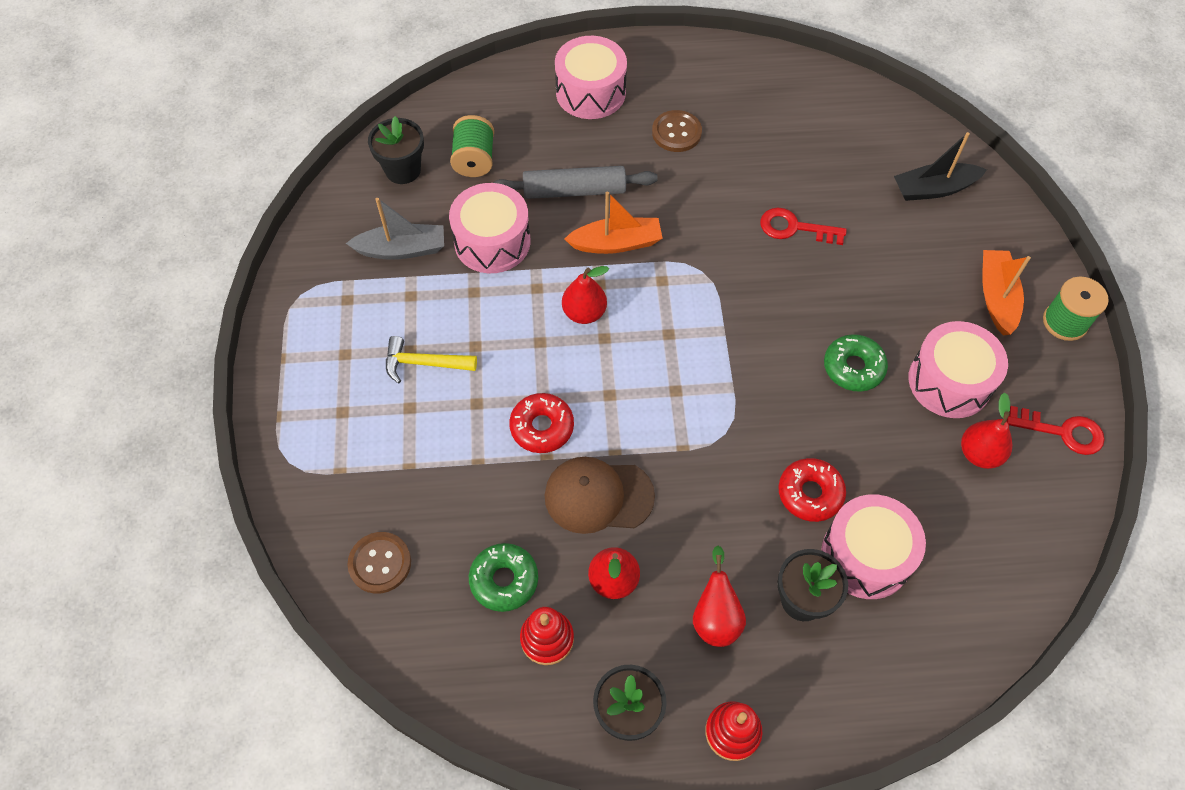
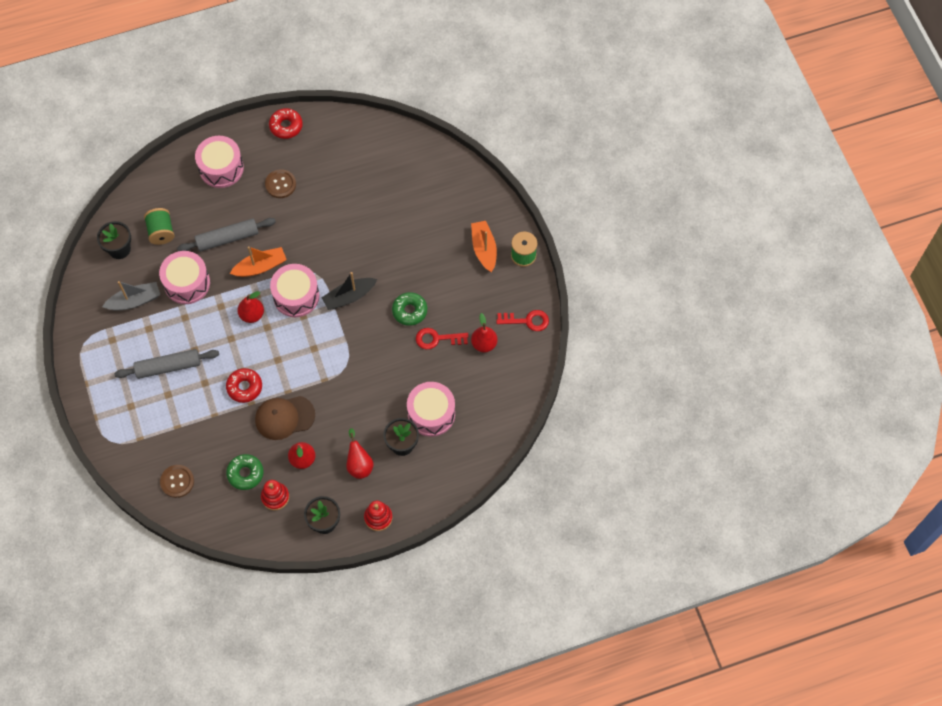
camera: 15 degrees left, 5 degrees up
yellow hammer [386,336,477,383] -> grey rolling pin [114,349,219,379]
red key [760,208,846,245] -> red key moved to [416,328,468,349]
red donut [778,458,846,522] -> red donut moved to [269,108,303,139]
black boat [894,132,987,201] -> black boat moved to [321,272,377,310]
pink drum [908,321,1008,418] -> pink drum moved to [270,264,319,317]

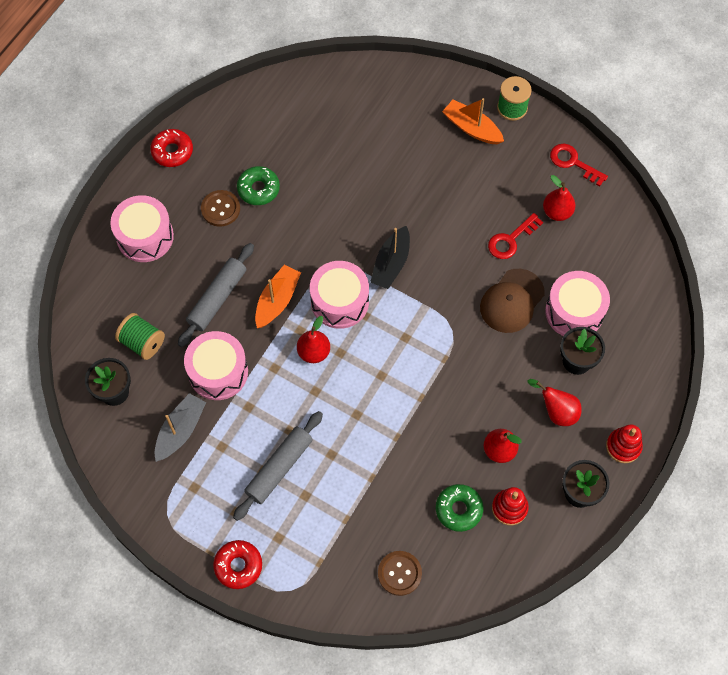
camera: 40 degrees left, 0 degrees up
red donut [226,368,262,403] -> red donut moved to [213,540,262,589]
brown cap [255,396,315,440] -> brown cap moved to [480,269,545,333]
green donut [392,292,427,326] -> green donut moved to [237,166,280,205]
red key [496,310,549,331] -> red key turned 105 degrees counterclockwise [550,144,608,186]

